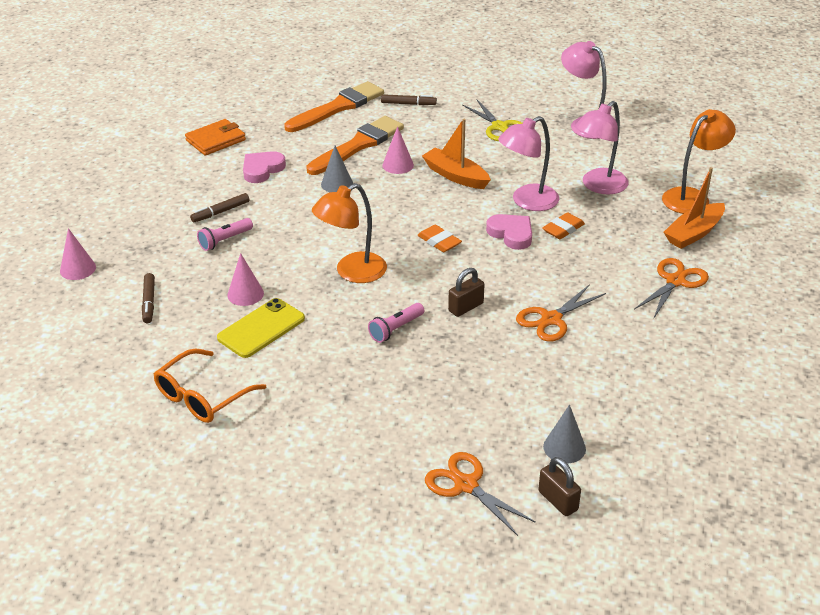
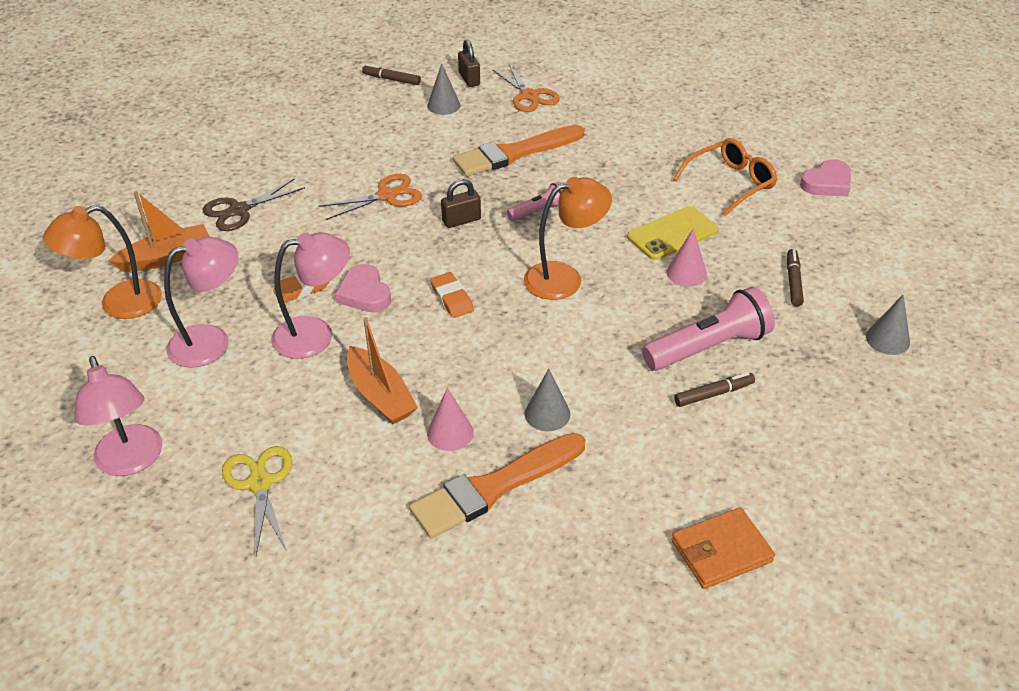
camera: 165 degrees left, 5 degrees up
pink cone [60,228,96,280] -> grey cone [866,294,910,355]
pink flashlight [197,218,253,251] -> pink flashlight [642,287,775,371], size x1.84
pink heart [243,151,286,183] -> pink heart moved to [800,159,851,196]
orange brush [284,81,384,132] -> orange brush moved to [453,125,584,176]
brown marker [381,94,437,105] -> brown marker moved to [362,64,421,85]
orange scissors [634,258,709,318] -> brown scissors [203,179,305,231]

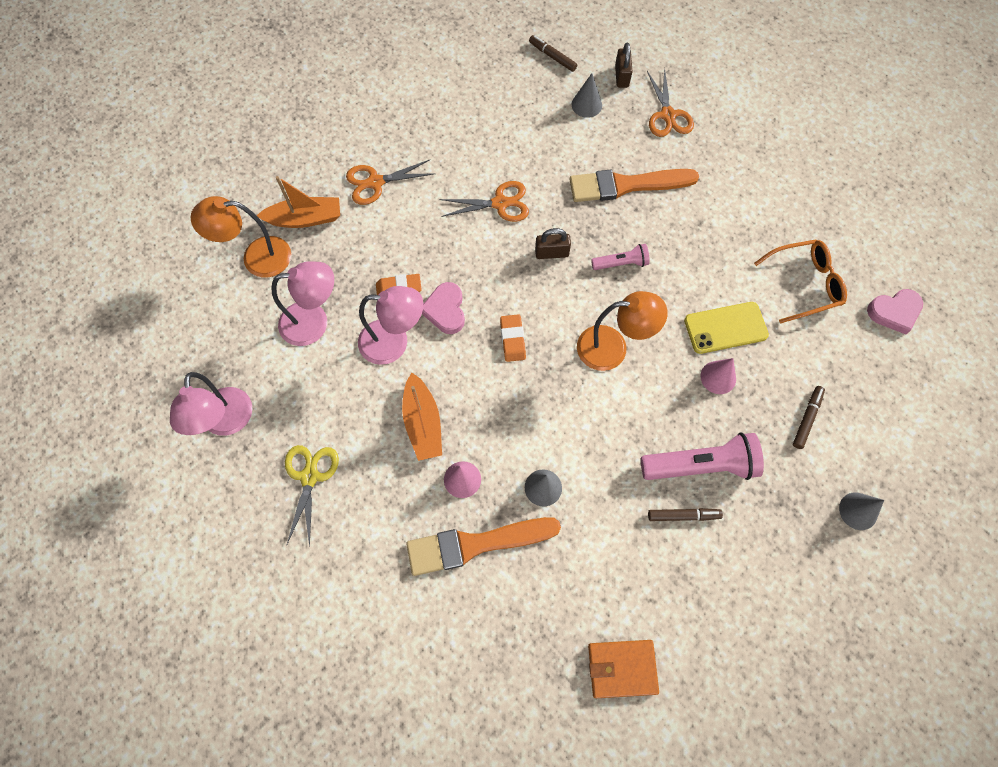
camera: 20 degrees right, 25 degrees up
brown scissors [203,179,305,231] -> orange scissors [346,160,434,205]

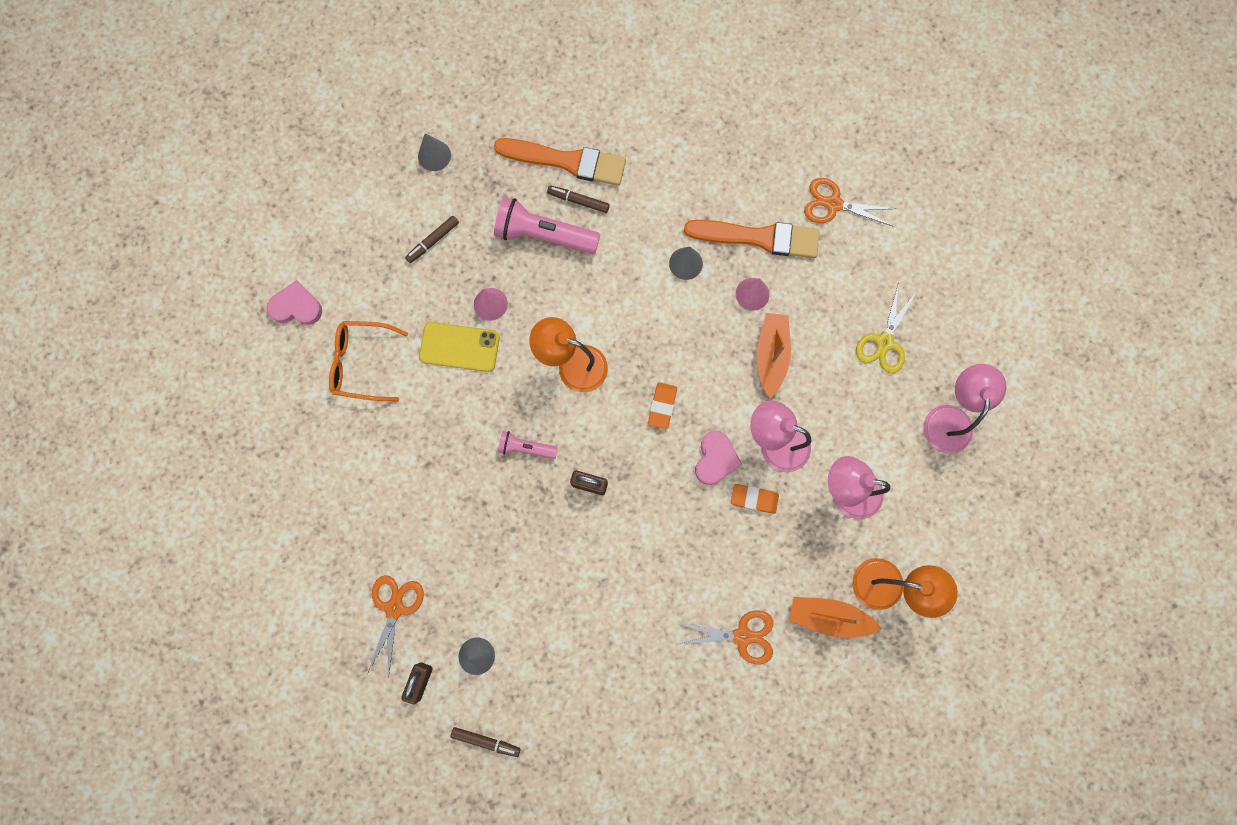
camera: 160 degrees left, 10 degrees up
orange scissors [439,181,529,222] -> orange scissors moved to [804,178,897,226]
brown marker [529,35,577,72] -> brown marker turned 45 degrees counterclockwise [450,727,521,757]
orange brush [569,169,699,202] -> orange brush moved to [494,138,626,186]
orange wallet [588,640,659,698] -> none

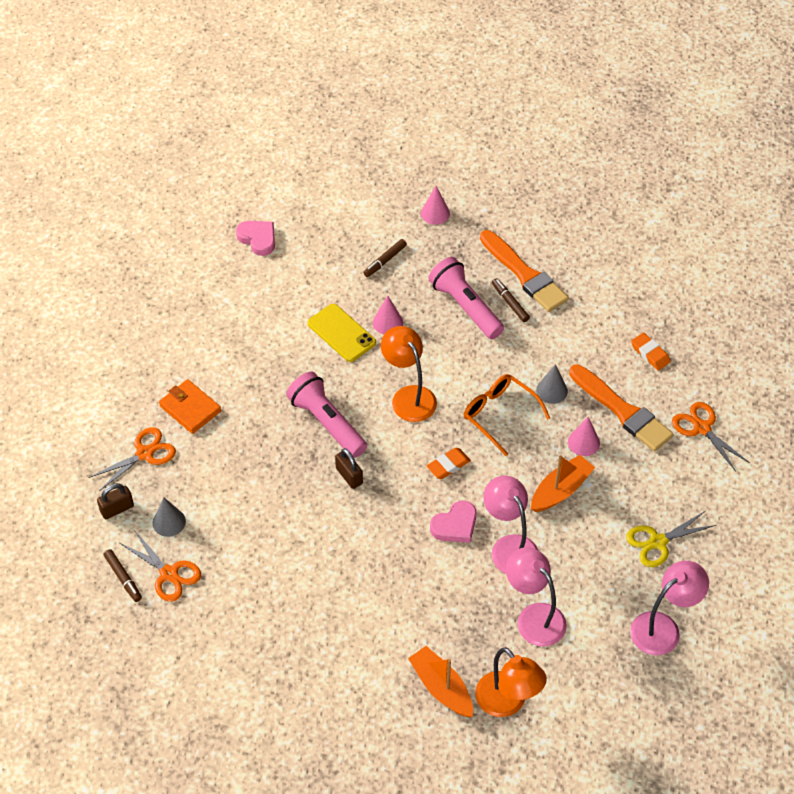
camera: 40 degrees right, 25 degrees down
orange glasses [329,321,408,401] -> orange glasses moved to [464,374,550,456]
brown marker [405,216,459,263] -> brown marker turned 45 degrees counterclockwise [363,239,407,277]
grey cone [418,134,451,171] -> pink cone [421,186,450,225]
pink flashlight [498,431,558,459] -> pink flashlight [286,371,367,458], size x1.84
orange scissors [679,610,773,664] -> orange scissors moved to [120,530,201,602]
orange eraser [731,484,779,514] -> orange eraser moved to [631,333,671,371]
none -> orange wallet [159,379,221,434]

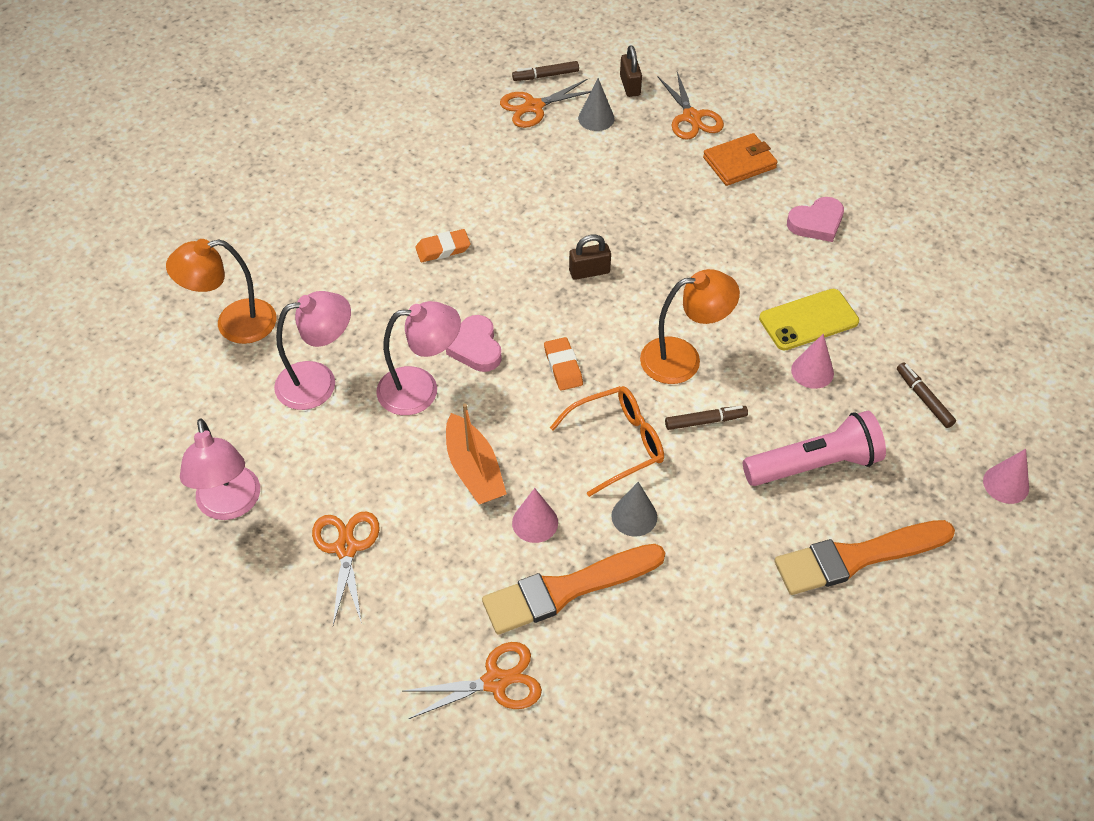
camera: 110 degrees right, 0 degrees up
pink heart [236,221,275,256] -> pink heart moved to [787,197,844,242]
pink flashlight [286,371,367,458] -> none
orange boat [408,646,473,717] -> none
brown marker [492,278,530,322] -> brown marker moved to [665,406,748,430]
yellow scissors [626,511,716,567] -> orange scissors [312,511,380,625]
orange eraser [631,333,671,371] -> orange eraser moved to [415,229,470,262]

